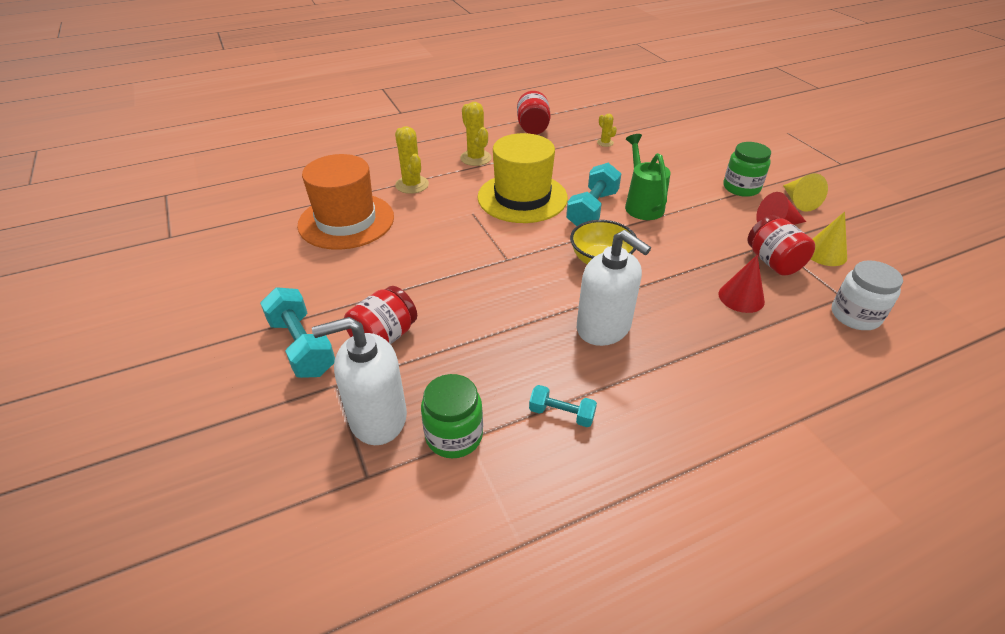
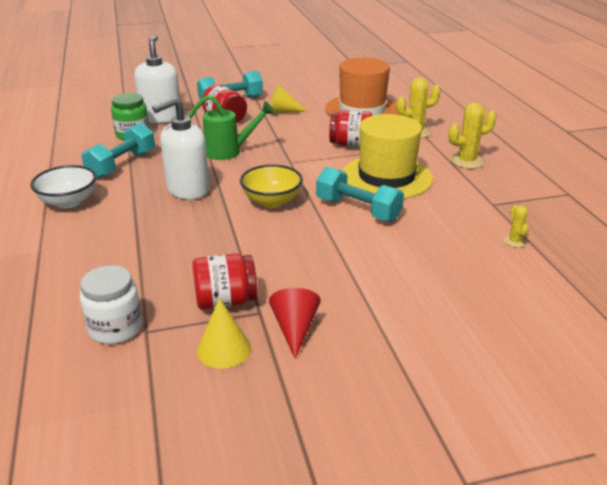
camera: 100 degrees right, 10 degrees down
red jar [517,91,551,135] -> red jar moved to [329,110,373,147]
turquoise dumbbell [529,385,597,427] -> turquoise dumbbell [81,123,155,179], size x1.81
yellow cactus [597,114,617,147] -> yellow cactus turned 75 degrees counterclockwise [504,205,529,248]
green watering can [625,134,671,220] -> green watering can moved to [188,95,275,160]
red cone [718,255,765,313] -> none
green jar [723,142,771,197] -> none
yellow cone [783,173,828,212] -> yellow cone moved to [270,84,307,113]
none -> white bowl [30,165,96,208]

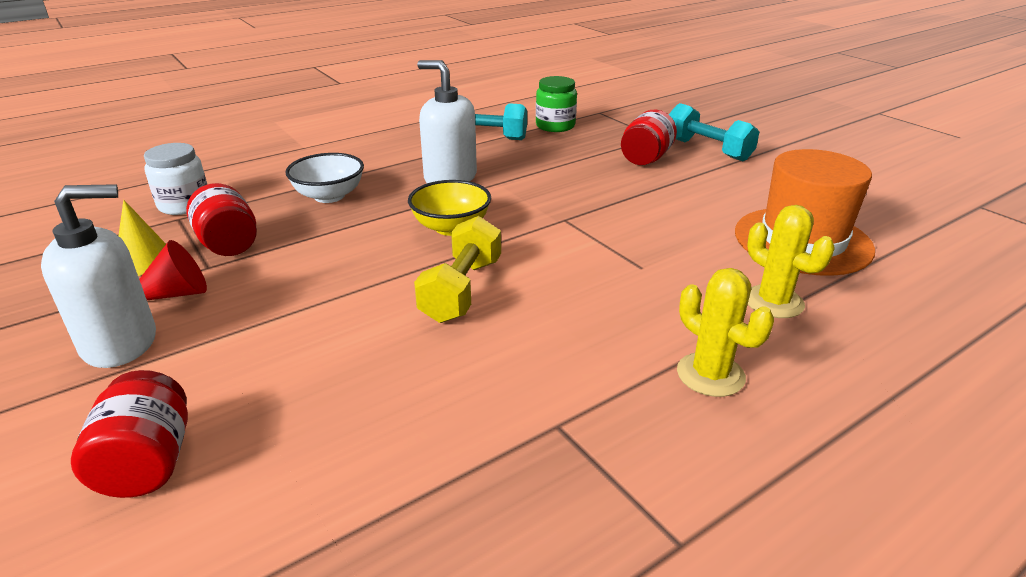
camera: 70 degrees right, 0 degrees up
white bowl [30,165,96,208] -> white bowl moved to [285,153,364,203]
white soap dispenser [134,35,180,123] -> white soap dispenser moved to [41,184,156,368]
green watering can [188,95,275,160] -> none
yellow cone [270,84,307,113] -> none
turquoise dumbbell [316,167,404,222] -> yellow dumbbell [414,216,501,323]
red jar [329,110,373,147] -> red jar moved to [71,370,188,498]
yellow hat [342,114,433,199] -> none
yellow cactus [504,205,529,248] -> none

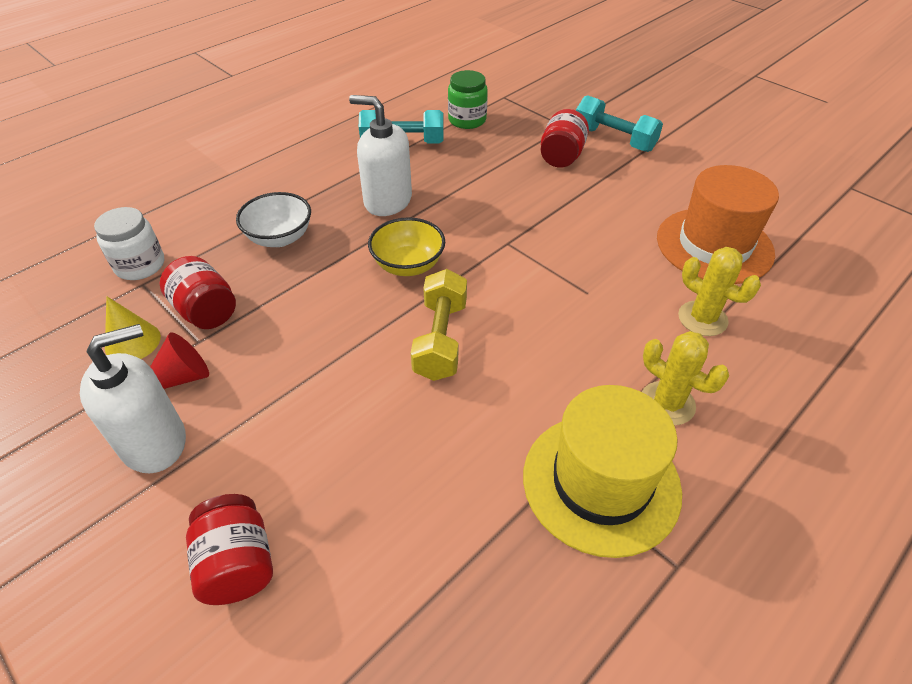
camera: 10 degrees left, 15 degrees up
none -> yellow hat [523,385,682,558]

